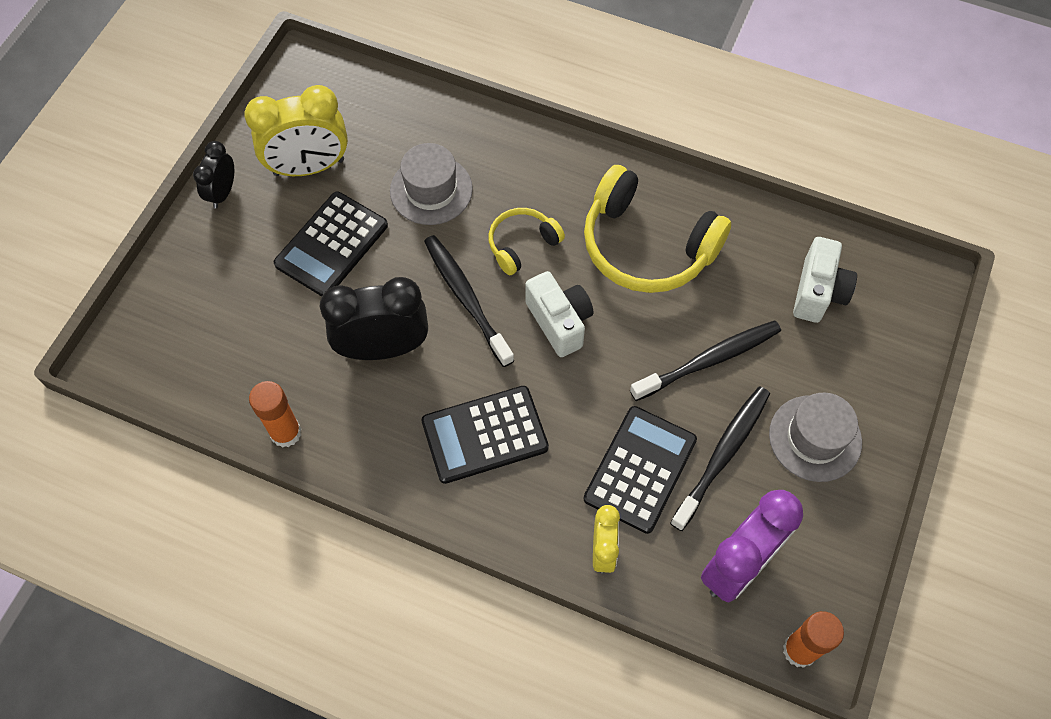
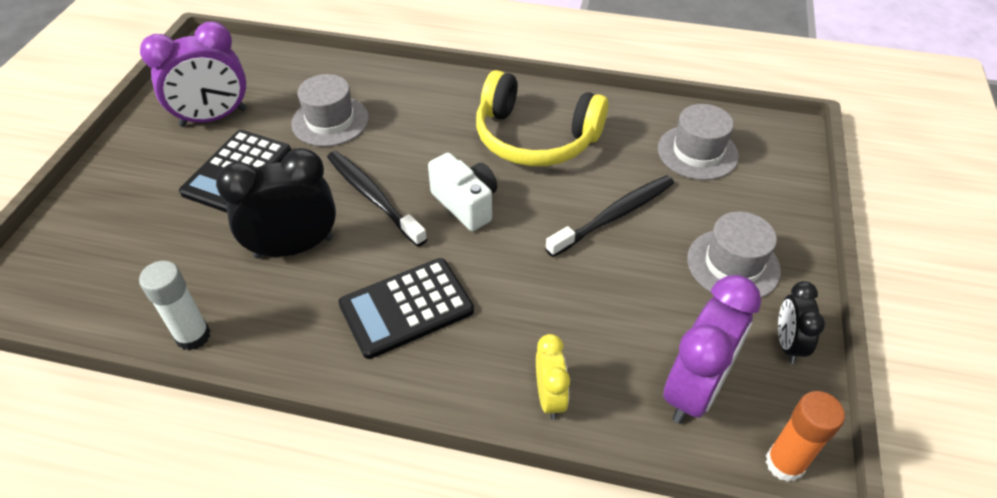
camera: 10 degrees left, 15 degrees down
black clock [193,141,234,209] -> black clock moved to [778,281,825,364]
yellow clock [245,85,348,176] -> purple clock [140,22,247,127]
orange glue stick [249,381,302,448] -> white glue stick [139,261,210,351]
yellow headphones [489,208,565,275] -> none
black calculator [584,406,697,534] -> none
black toothbrush [670,387,770,531] -> none
white camera [793,237,857,323] -> grey hat [658,104,739,180]

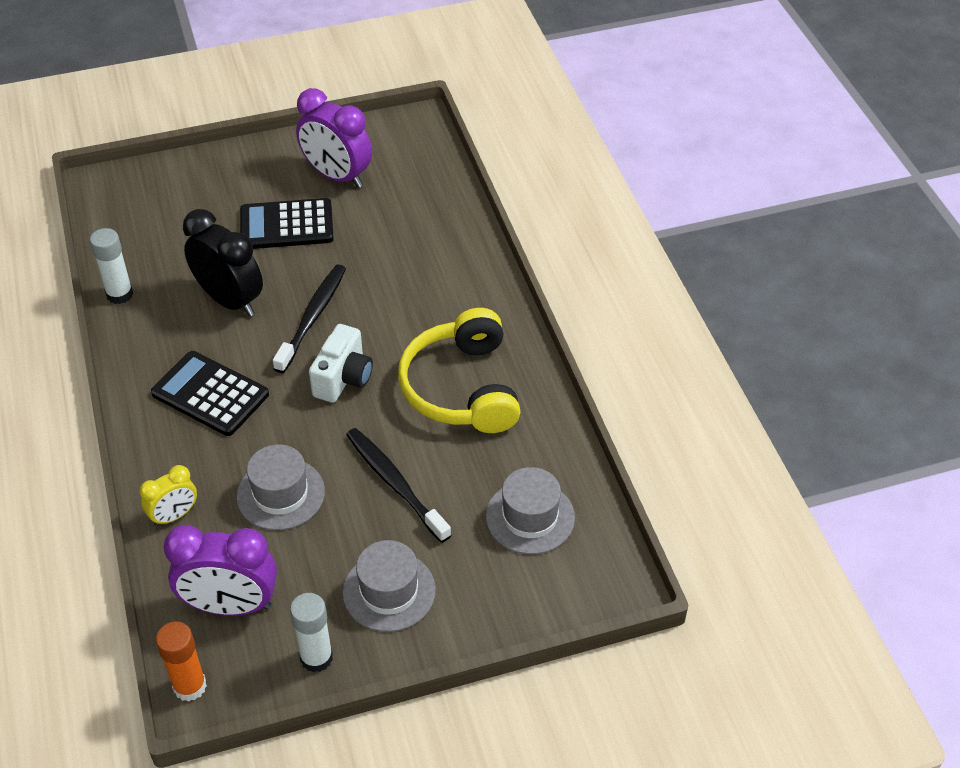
camera: 60 degrees right, 0 degrees up
grey hat [291,74,369,147] -> grey hat moved to [236,444,325,530]
black toothbrush [545,175,674,257] -> black toothbrush turned 150 degrees counterclockwise [346,428,451,543]
black clock [778,281,825,364] -> white glue stick [290,593,333,673]

